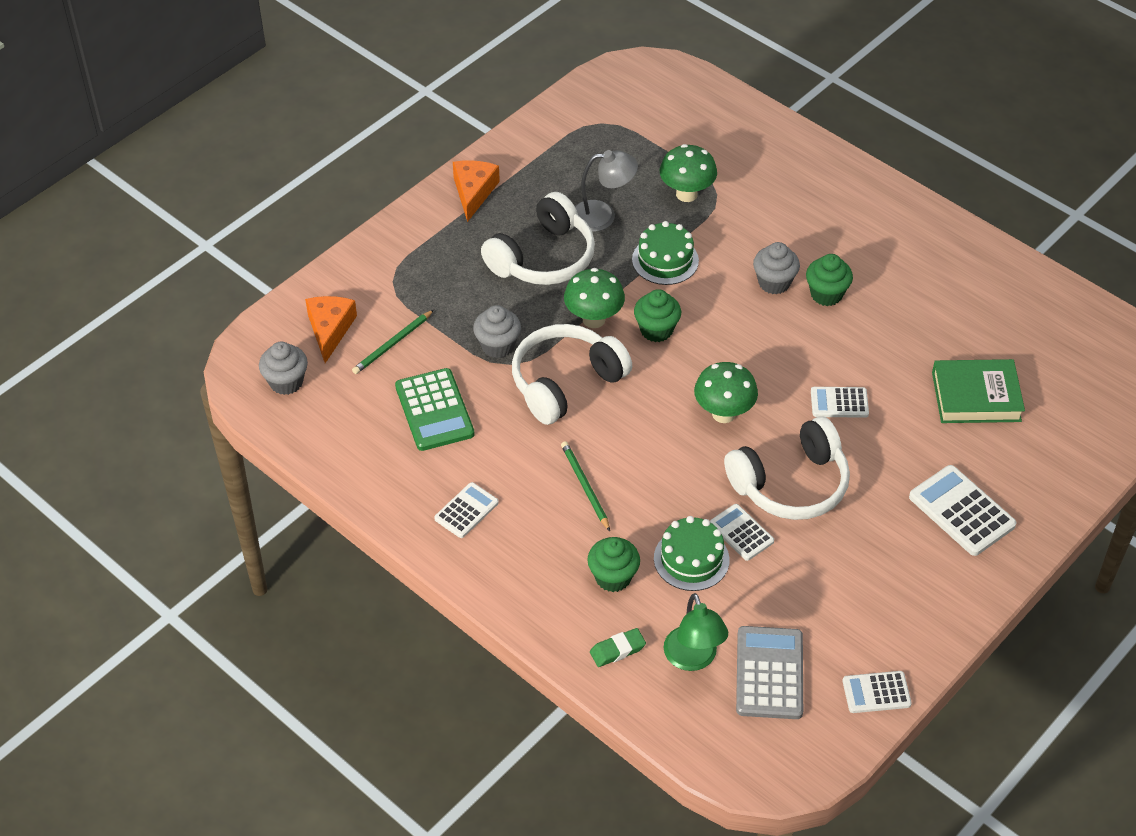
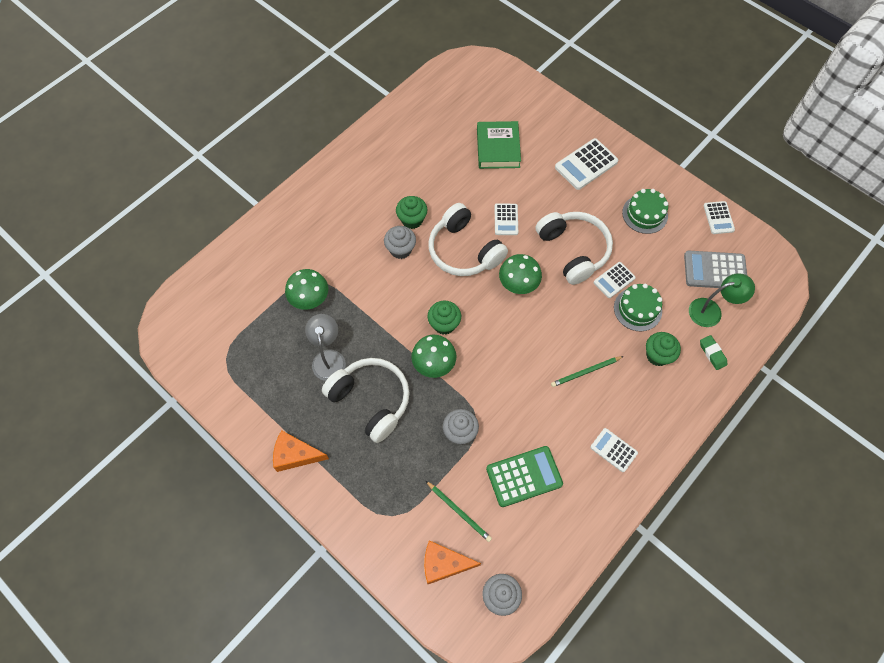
camera: 90 degrees left, 15 degrees up
white headphones [512,324,632,425] -> white headphones moved to [428,203,508,276]
green cake [632,221,699,285] -> green cake moved to [622,189,668,234]

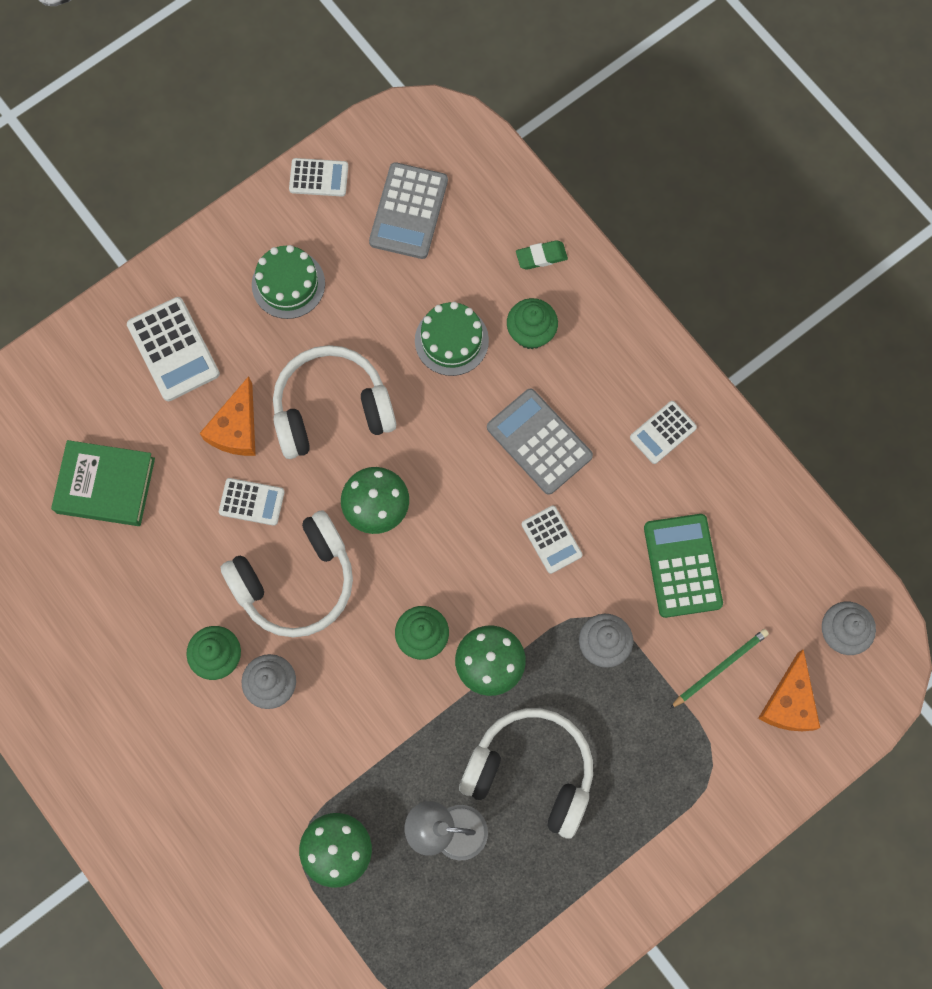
camera: 80 degrees left, 10 degrees up
orange cheese [273,430,329,472] -> orange cheese moved to [200,376,256,456]
white headphones [322,358,410,443] -> white headphones turned 60 degrees clockwise [459,708,593,839]
green pencil [551,356,624,387] -> grey calculator [487,389,593,495]
white calculator [594,262,636,298] -> white calculator moved to [522,506,583,574]
green lamp [689,273,755,327] -> none

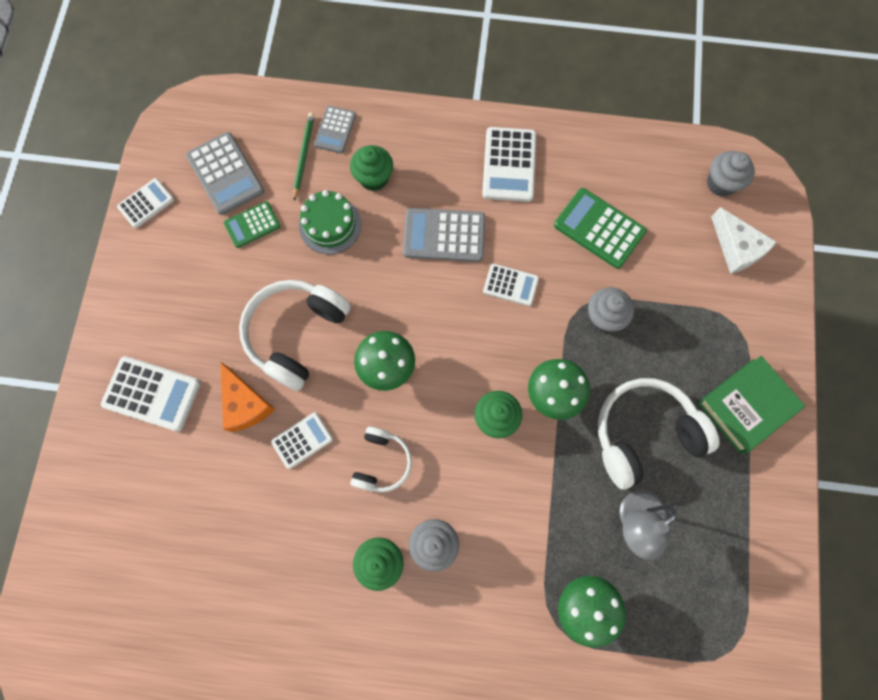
camera: 45 degrees left, 0 degrees up
green book [51,440,155,526] -> green book moved to [698,356,805,453]
white headphones [221,510,353,637] -> white headphones [350,426,412,492], size x0.57
green cake [252,245,325,319] -> none
green eraser [516,240,568,270] -> grey calculator [314,106,356,154]
white calculator [630,401,697,464] -> white calculator [482,127,536,202], size x1.62
green pencil [670,629,769,709] -> green pencil moved to [293,113,314,201]
orange cheese [758,649,820,731] -> white cheese [711,207,777,274]
none -> green calculator [224,201,280,248]

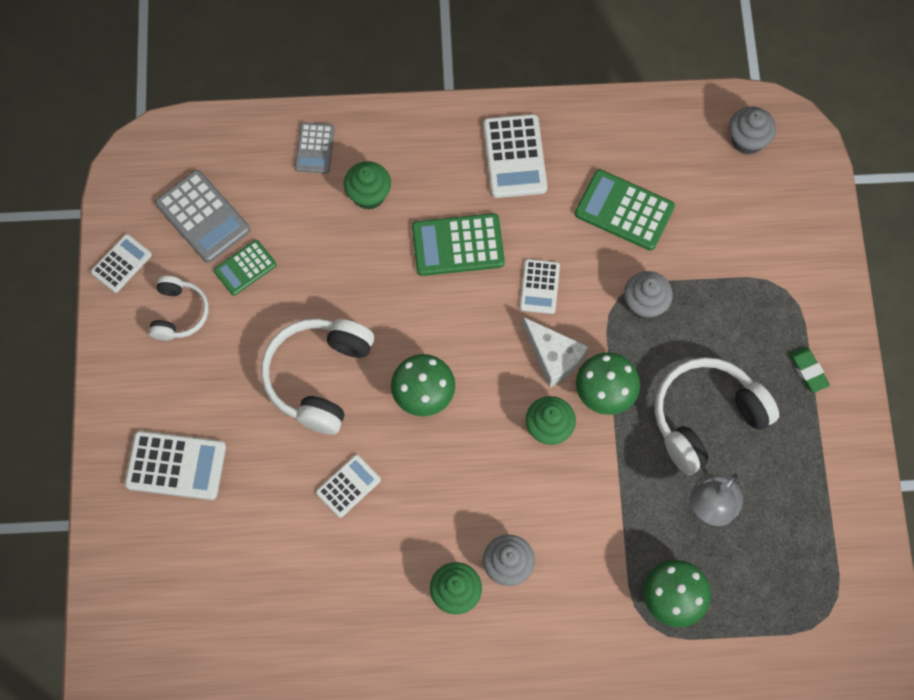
camera: 10 degrees left, 5 degrees down
orange cheese [221,362,275,432] -> none
green pencil [293,113,314,201] -> none
green cake [299,190,361,254] -> none
white headphones [350,426,412,492] -> white headphones moved to [149,276,209,341]
grey calculator [403,208,485,262] -> green calculator [412,213,505,276]
white calculator [483,263,539,306] -> white calculator turned 90 degrees clockwise [520,259,560,314]
green book [698,356,805,453] -> green eraser [789,347,830,393]
white cheese [711,207,777,274] -> white cheese moved to [522,317,589,387]

